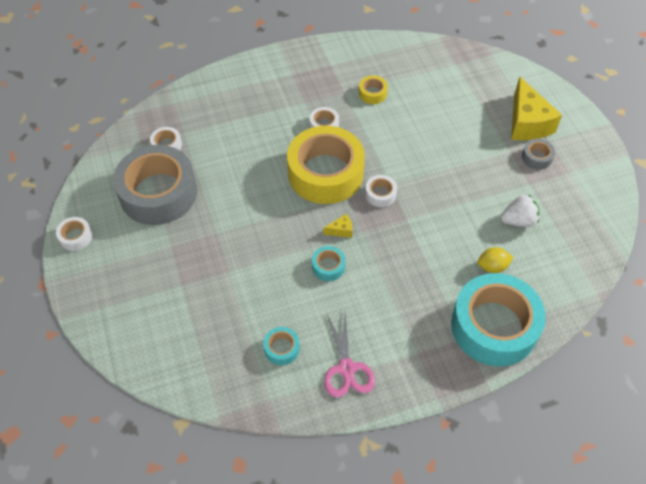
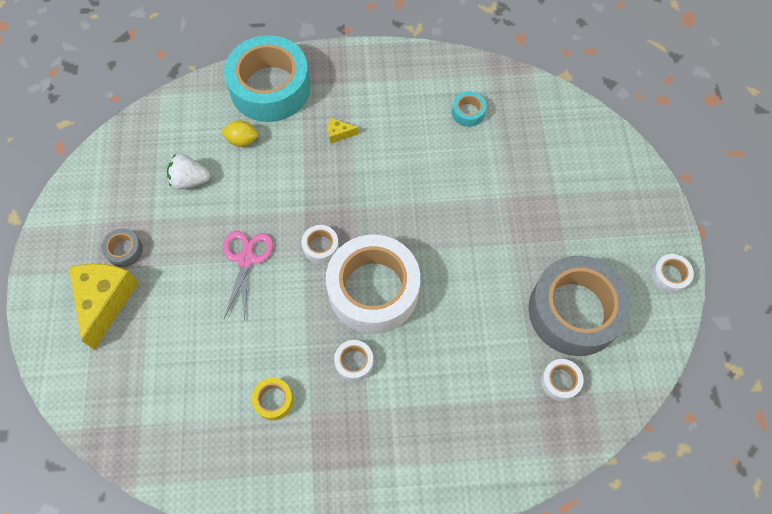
camera: 165 degrees left, 10 degrees up
yellow tape [287,126,365,204] -> white tape [326,235,420,334]
turquoise tape [312,246,346,281] -> none
yellow cheese [323,214,352,238] -> yellow cheese moved to [328,118,359,143]
pink scissors [324,312,375,398] -> pink scissors moved to [223,231,273,322]

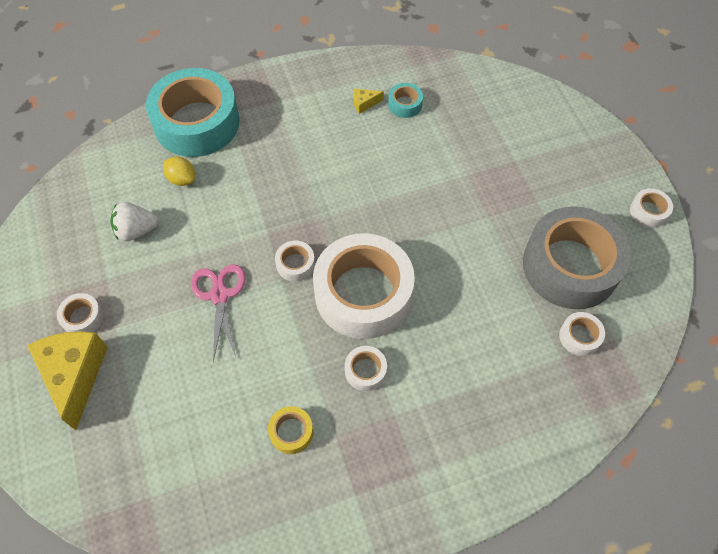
camera: 15 degrees left, 5 degrees down
grey tape [101,229,143,267] -> white tape [57,293,103,332]
yellow lemon [221,120,258,147] -> yellow lemon turned 45 degrees clockwise [163,156,195,186]
yellow cheese [328,118,359,143] -> yellow cheese moved to [353,89,384,114]

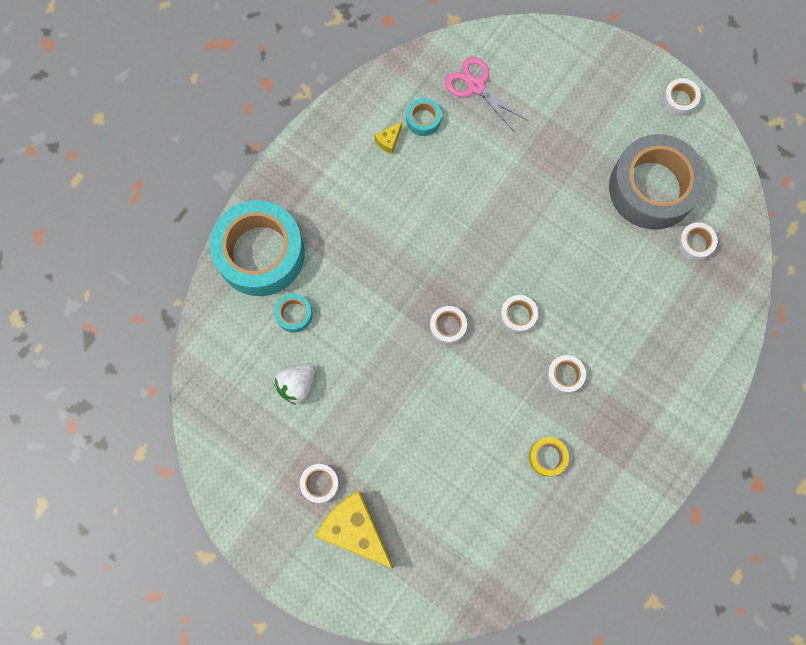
camera: 35 degrees left, 15 degrees up
yellow lemon [163,156,195,186] -> turquoise tape [274,294,313,333]
pink scissors [191,264,246,362] -> pink scissors moved to [445,57,527,132]
white tape [313,233,415,339] -> white tape [500,295,538,334], size x0.41

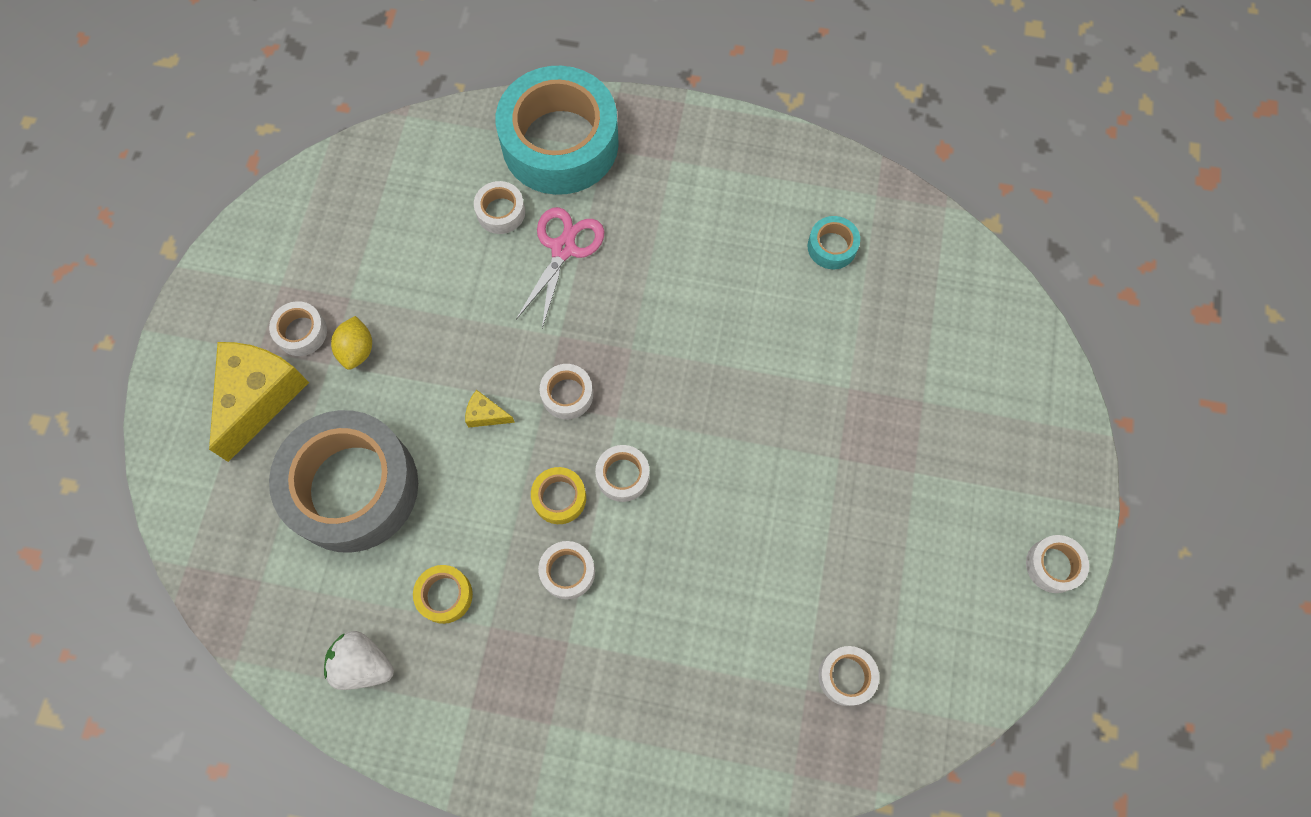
camera: 65 degrees right, 5 degrees down
turquoise tape [274,294,313,333] -> white tape [474,181,525,234]
white strawberry [274,363,315,405] -> white strawberry moved to [324,631,394,690]
yellow cheese [374,122,402,154] -> yellow cheese moved to [465,390,515,427]
pink scissors [445,57,527,132] -> pink scissors moved to [516,207,604,328]
grey tape [609,134,706,230] -> grey tape moved to [269,410,418,553]
none -> yellow lemon [331,316,372,370]
none -> yellow tape [531,467,586,524]

